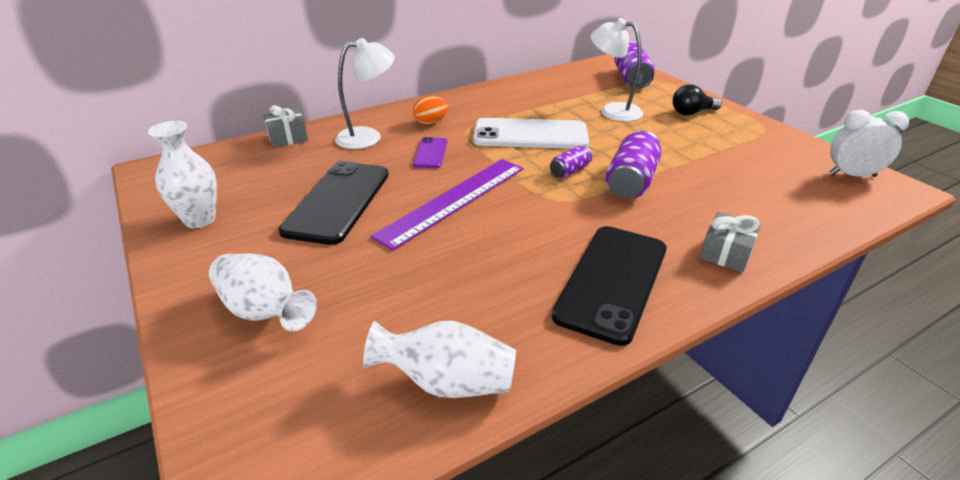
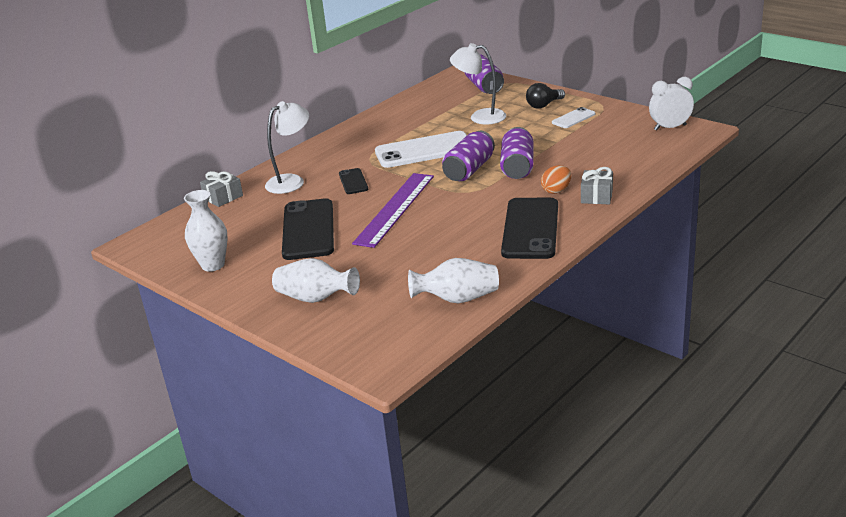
camera: 15 degrees left, 5 degrees down
orange egg [413,96,449,125] -> orange egg moved to [541,165,571,194]
purple phone [413,137,447,168] -> black phone [339,168,368,194]
purple can [550,146,592,178] -> purple can [442,131,495,181], size x1.84
none -> white phone [552,107,595,128]

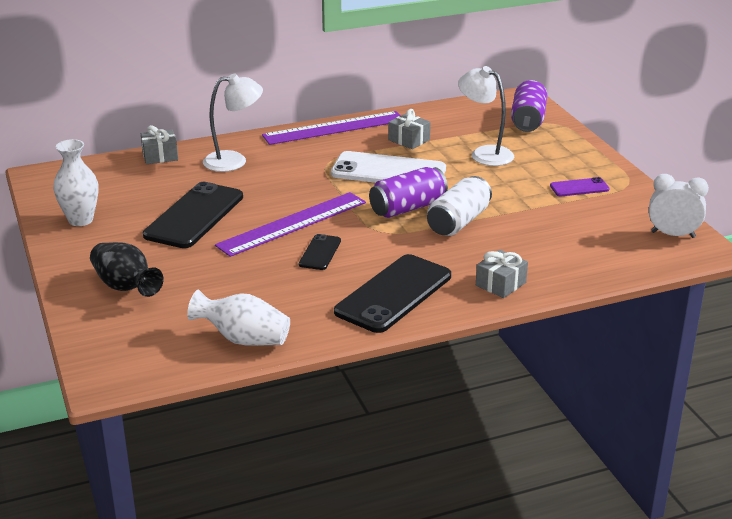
camera: 25 degrees right, 0 degrees up
white vase [272,258,360,303] -> black vase [90,242,164,297]
black phone [339,168,368,194] -> black phone moved to [299,234,341,270]
purple can [500,127,534,179] -> white can [427,176,492,236]
black light bulb [526,83,565,109] -> none
orange egg [541,165,571,194] -> none
white phone [552,107,595,128] -> purple phone [550,177,610,196]
none -> purple ruler [262,111,401,145]
none -> grey gift [388,109,431,149]

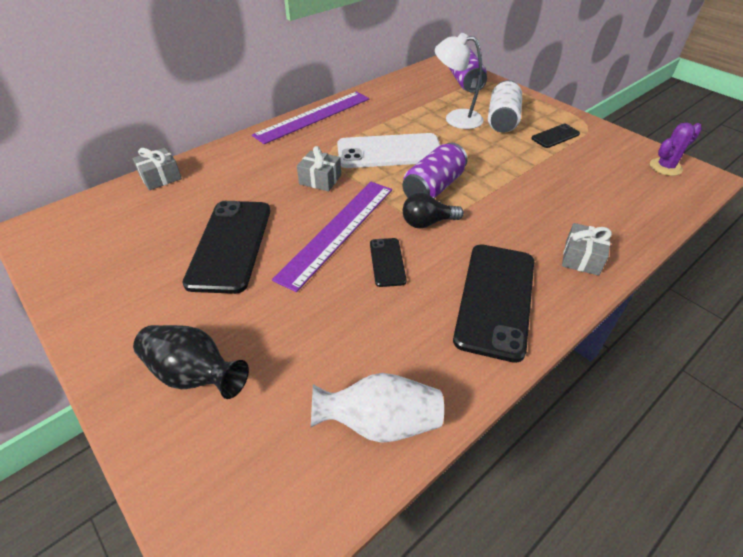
camera: 20 degrees left, 15 degrees up
white vase [53,139,99,226] -> none
white lamp [203,73,263,172] -> none
grey gift [388,109,431,149] -> grey gift moved to [297,146,341,191]
white can [427,176,492,236] -> white can moved to [488,80,522,133]
purple phone [550,177,610,196] -> black phone [531,124,580,148]
white clock [649,174,709,238] -> purple cactus [650,123,702,176]
none -> black light bulb [403,193,464,229]

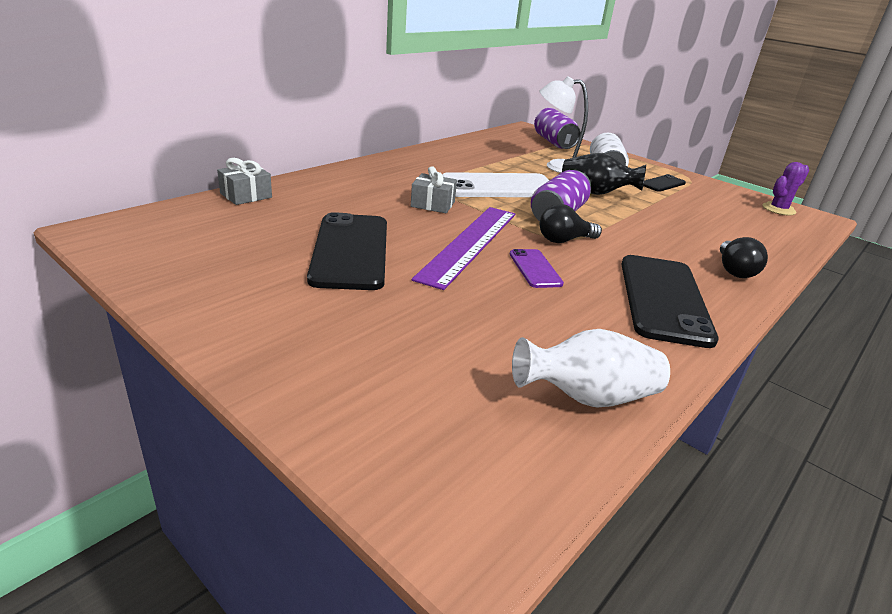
camera: 10 degrees left, 15 degrees down
black vase [133,325,249,399] -> black vase moved to [562,153,646,195]
purple ruler [252,92,369,144] -> none
black phone [370,238,407,287] -> purple phone [510,249,564,288]
grey gift [562,223,612,276] -> black light bulb [720,237,768,278]

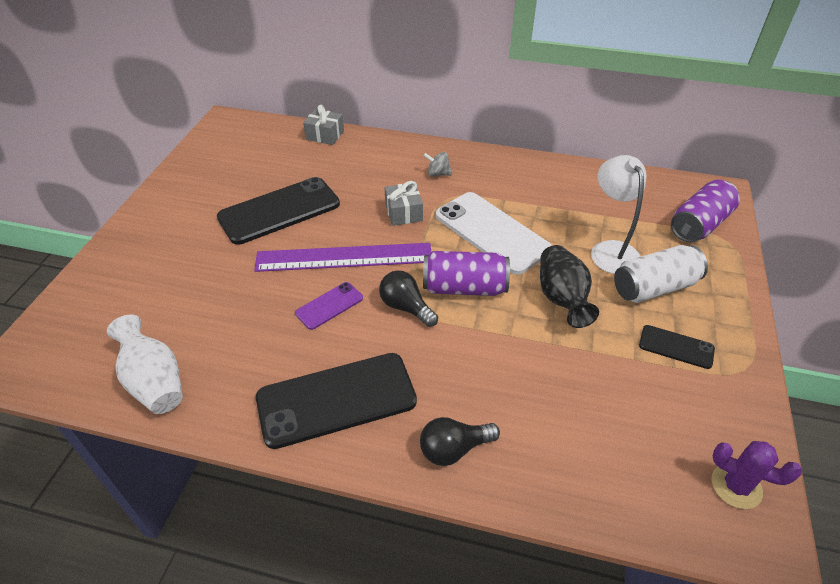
camera: 65 degrees right, 15 degrees up
none -> grey spinning top [423,152,452,177]

